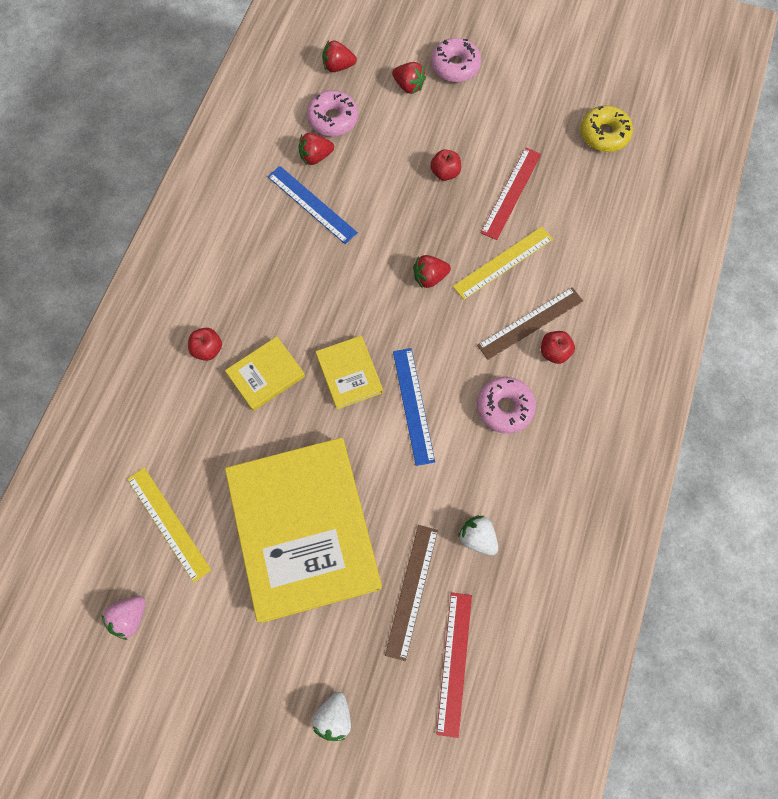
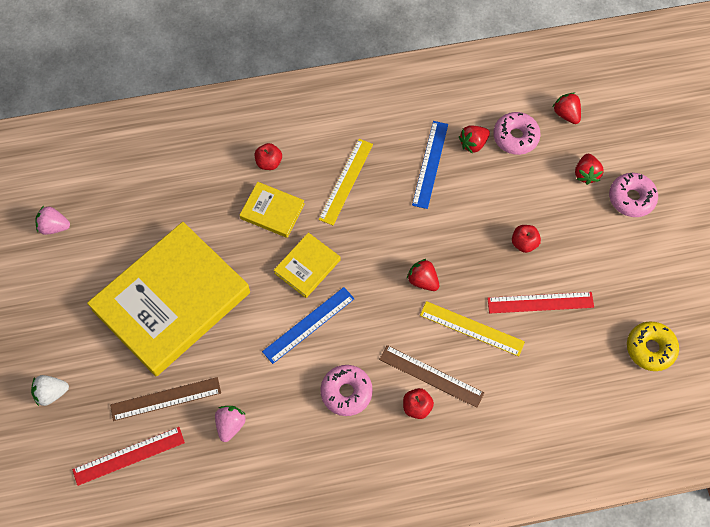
camera: 60 degrees right, 5 degrees down
yellow ruler [127,467,211,583] -> yellow ruler moved to [319,139,373,225]
red strawberry [298,133,334,165] -> red strawberry turned 75 degrees counterclockwise [459,125,490,154]
white strawberry [458,515,498,555] -> pink strawberry [215,406,246,442]

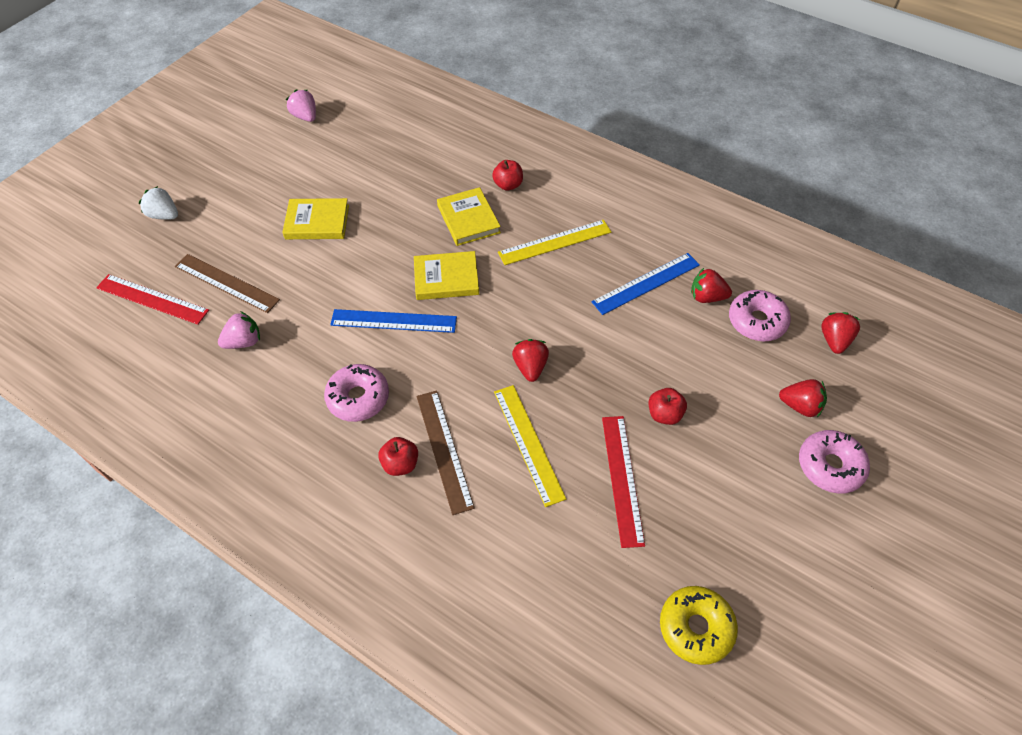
camera: 45 degrees right, 10 degrees down
yellow book [87,222,250,376] -> yellow book [282,198,349,239], size x0.43
red ruler [487,292,594,313] -> red ruler turned 45 degrees clockwise [602,416,645,548]
red strawberry [575,154,604,185] -> red strawberry turned 120 degrees counterclockwise [779,379,827,418]

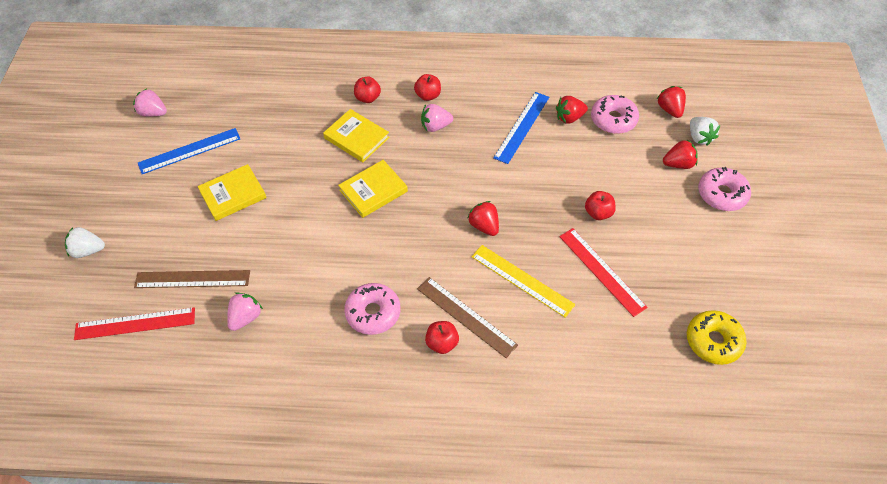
camera: 30 degrees left, 0 degrees up
blue ruler [330,309,457,333] -> blue ruler moved to [138,128,240,174]
yellow ruler [498,220,611,265] -> pink strawberry [421,104,453,132]
none -> red apple [414,74,441,101]
none -> white strawberry [690,117,721,146]

